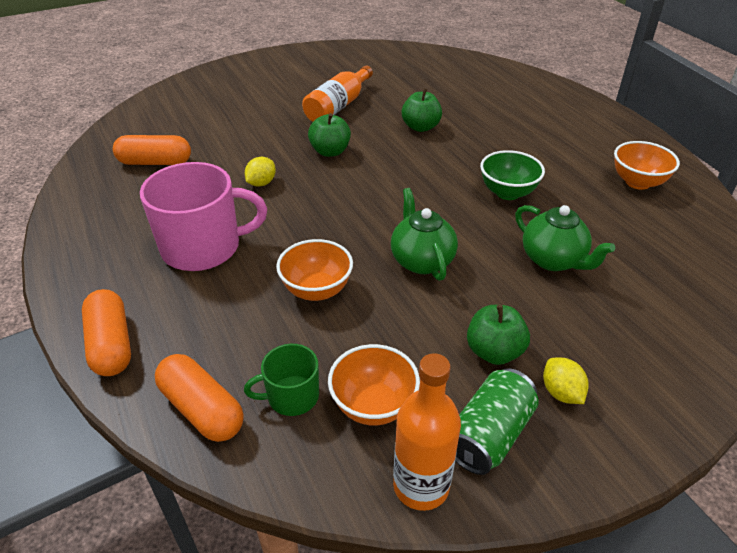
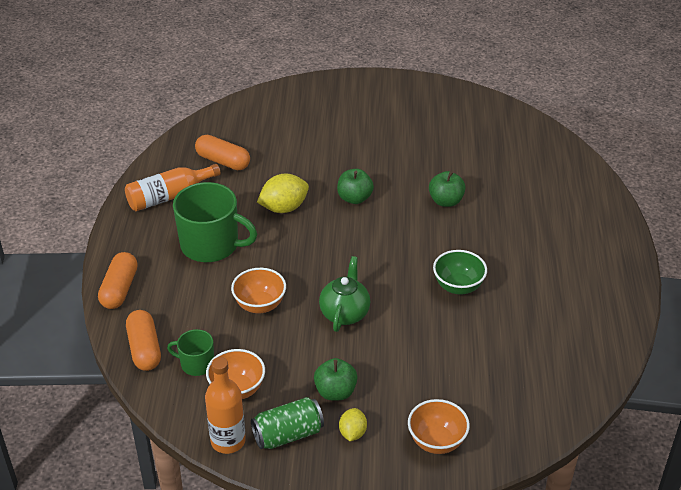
camera: 30 degrees right, 0 degrees up
pink mug [140,162,267,271] -> green mug [173,182,257,262]
yellow lemon [245,157,276,187] -> yellow lemon [257,174,309,213], size x1.69
orange bottle [302,66,373,122] -> orange bottle moved to [125,164,221,211]
green teapot [515,205,615,271] -> none
orange bowl [614,141,680,190] -> orange bowl moved to [408,399,470,454]

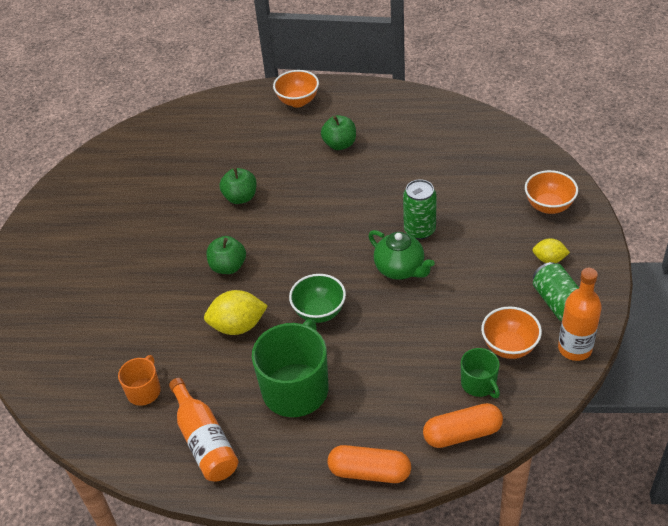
camera: 85 degrees left, 5 degrees up
green mug [167,329,214,376] -> green mug turned 45 degrees counterclockwise [461,348,500,398]
orange capsule [195,135,250,170] -> orange mug [118,355,161,406]
orange bowl [231,268,286,313] -> orange bowl moved to [273,70,319,107]
yellow lemon [257,174,309,213] -> yellow lemon turned 75 degrees counterclockwise [204,290,268,335]
green apple [314,358,358,401] -> green apple moved to [321,115,356,150]
green teapot [319,256,370,332] -> green teapot turned 150 degrees counterclockwise [368,230,435,280]
green bowl [433,250,487,295] -> green bowl moved to [289,274,346,323]
none -> green can [403,179,437,240]

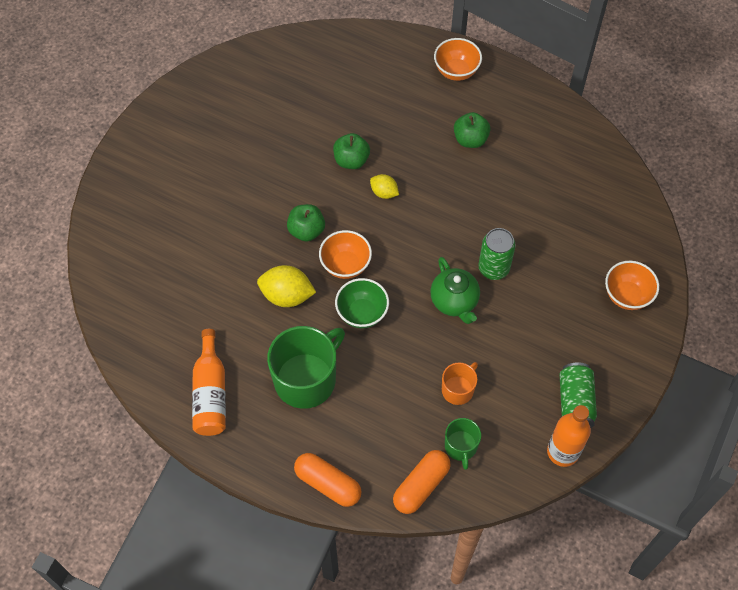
camera: 20 degrees right, 15 degrees up
orange mug [118,355,161,406] -> orange mug moved to [442,362,478,405]
orange capsule [423,403,503,448] -> orange capsule turned 60 degrees counterclockwise [393,450,451,514]
orange bowl [481,306,542,359] -> orange bowl moved to [319,230,372,279]
yellow lemon [532,238,570,263] -> yellow lemon moved to [370,174,399,199]

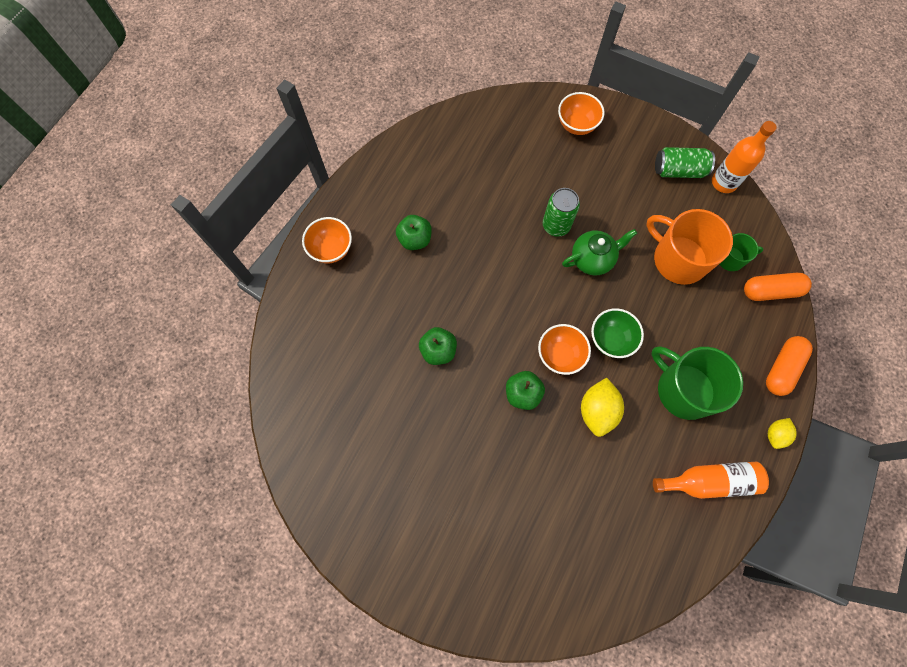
camera: 90 degrees left, 10 degrees up
yellow lemon [370,174,399,199] -> yellow lemon moved to [768,418,797,449]
orange capsule [393,450,451,514] -> orange capsule turned 45 degrees counterclockwise [744,273,812,301]
orange mug [442,362,478,405] -> orange mug [646,209,733,285], size x1.93

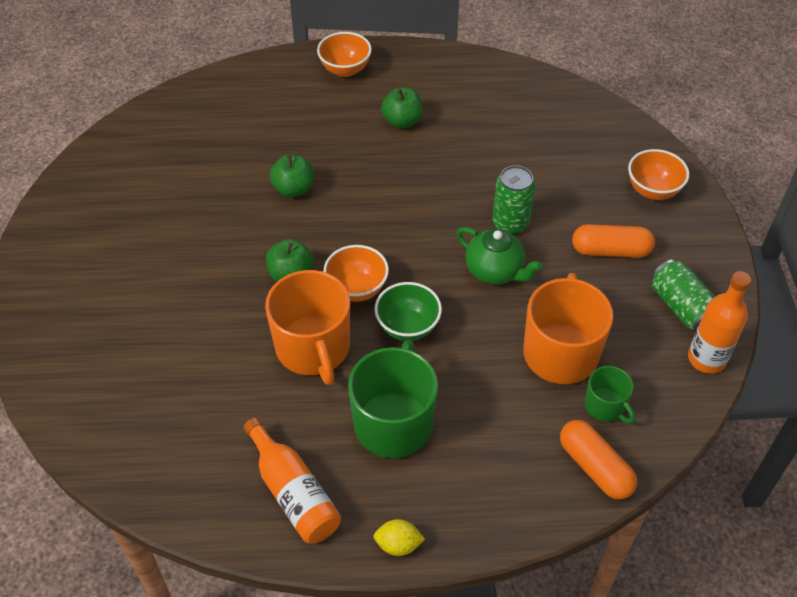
camera: 60 degrees right, 20 degrees down
yellow lemon [581,378,624,437] -> orange mug [265,270,350,385]
orange capsule [766,336,813,396] -> orange capsule moved to [572,224,655,258]

